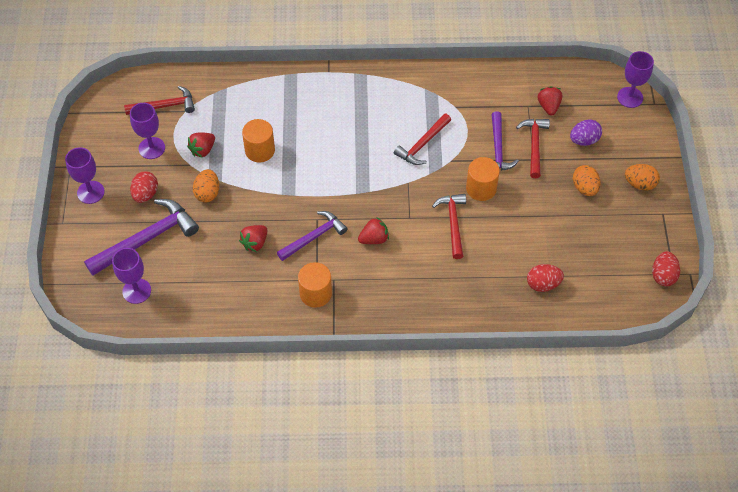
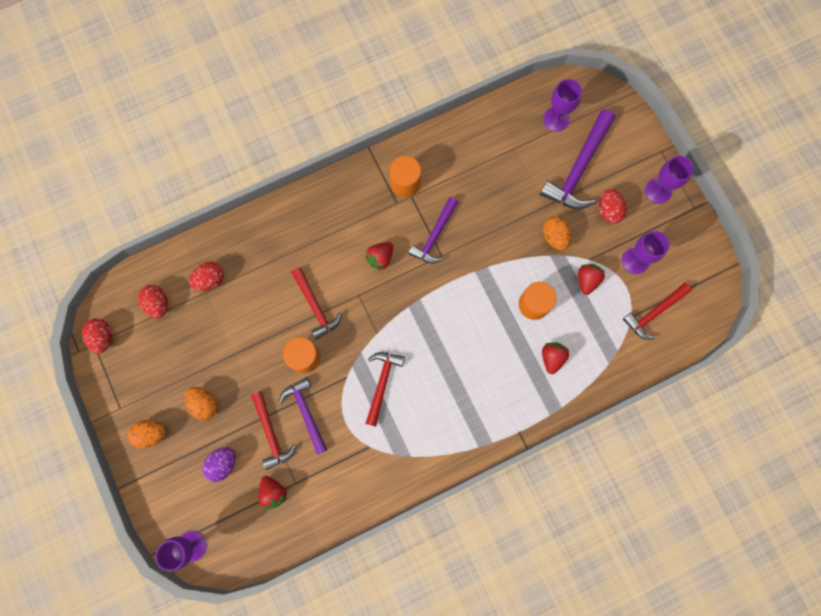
camera: 155 degrees right, 20 degrees up
red strawberry [239,225,267,252] -> red strawberry moved to [542,342,569,374]
none -> red egg [138,285,168,319]

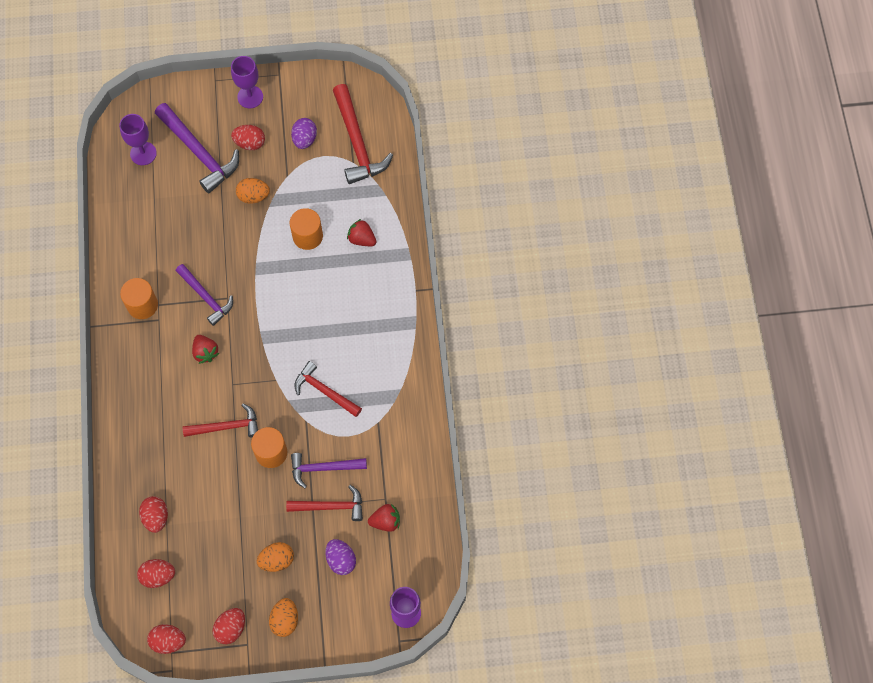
camera: 70 degrees left, 10 degrees down
red strawberry [578,264,605,295] -> none
purple goblet [622,231,670,274] -> purple egg [291,118,317,149]
red hammer [623,283,692,340] -> red hammer [333,84,393,184], size x1.55
none -> red egg [213,608,245,644]

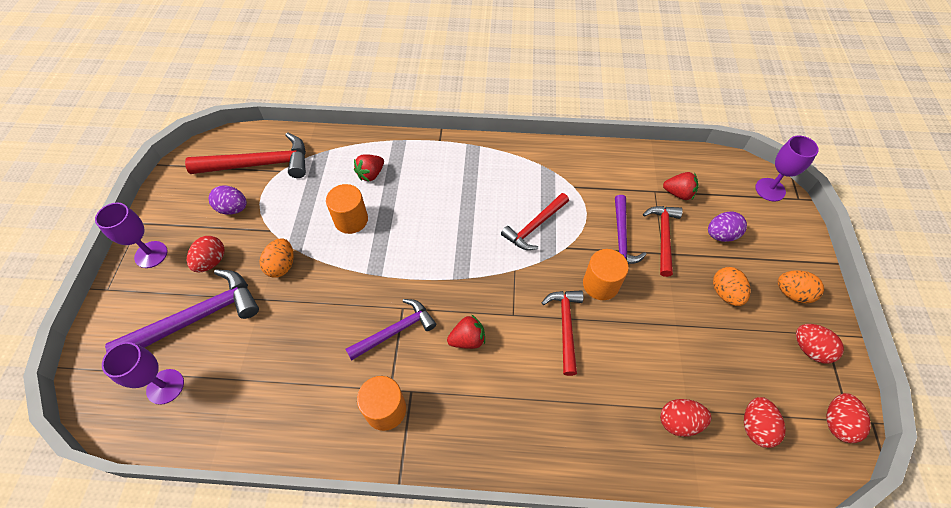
camera: 80 degrees left, 10 degrees down
red strawberry [368,504,400,532] -> red strawberry turned 105 degrees clockwise [663,172,699,200]

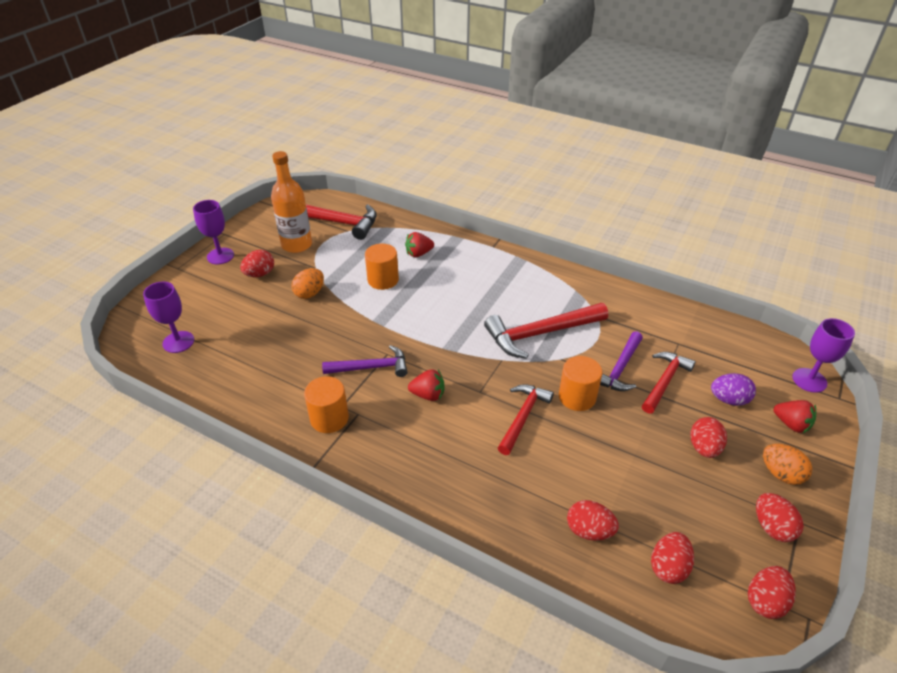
camera: 25 degrees right, 15 degrees down
purple hammer [105,269,259,352] -> none
purple egg [209,185,247,215] -> orange bottle [271,151,312,253]
red hammer [501,193,569,250] -> red hammer [484,303,608,359], size x1.55
red strawberry [663,172,699,200] -> red strawberry moved to [774,400,816,433]
orange egg [713,267,751,306] -> red egg [690,417,727,458]

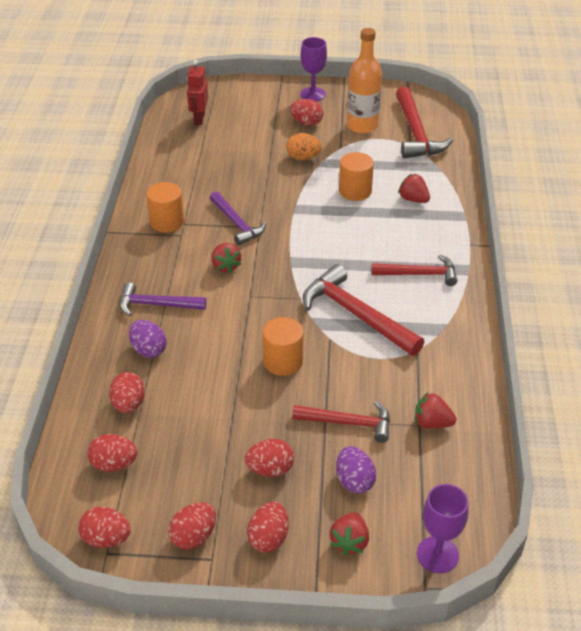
camera: 65 degrees right, 0 degrees up
purple goblet [143,282,194,353] -> red robot [187,60,208,125]
red hammer [498,384,554,455] -> red hammer moved to [371,255,457,286]
purple hammer [600,331,643,391] -> purple hammer moved to [120,282,207,316]
orange egg [763,444,812,485] -> red egg [247,502,289,553]
none -> purple egg [129,320,167,358]
none -> red strawberry [415,392,457,428]

